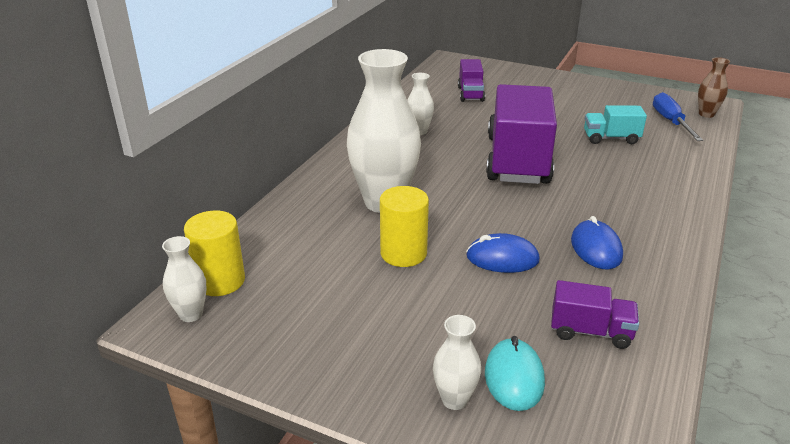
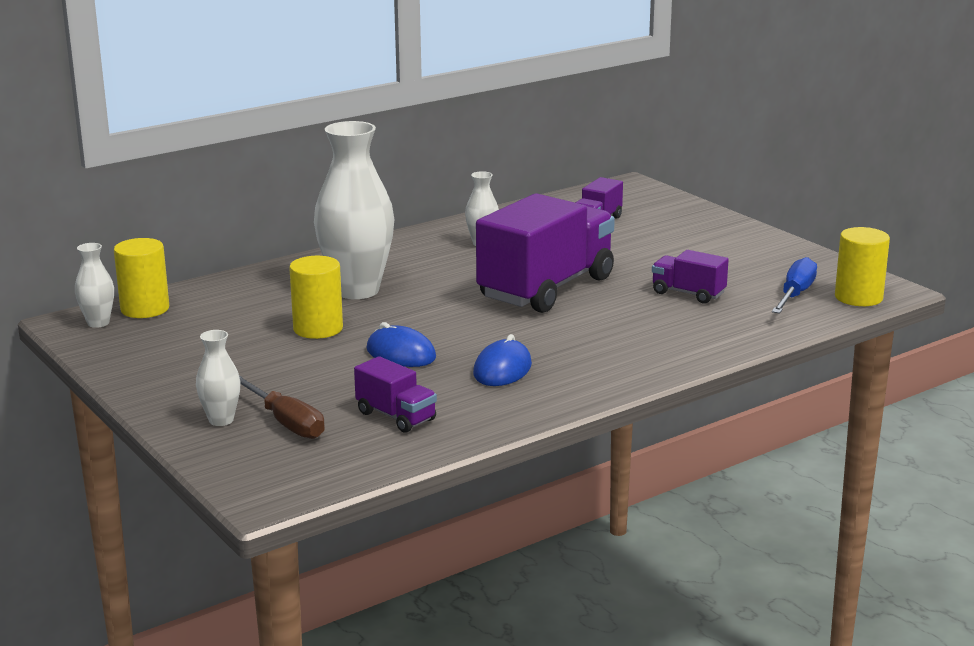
camera: 30 degrees right, 10 degrees down
turquoise mouse [485,336,545,411] -> brown screwdriver [239,376,325,439]
turquoise truck [584,105,647,144] -> purple truck [652,250,729,303]
brown vase [698,57,730,118] -> yellow cylinder [835,227,890,306]

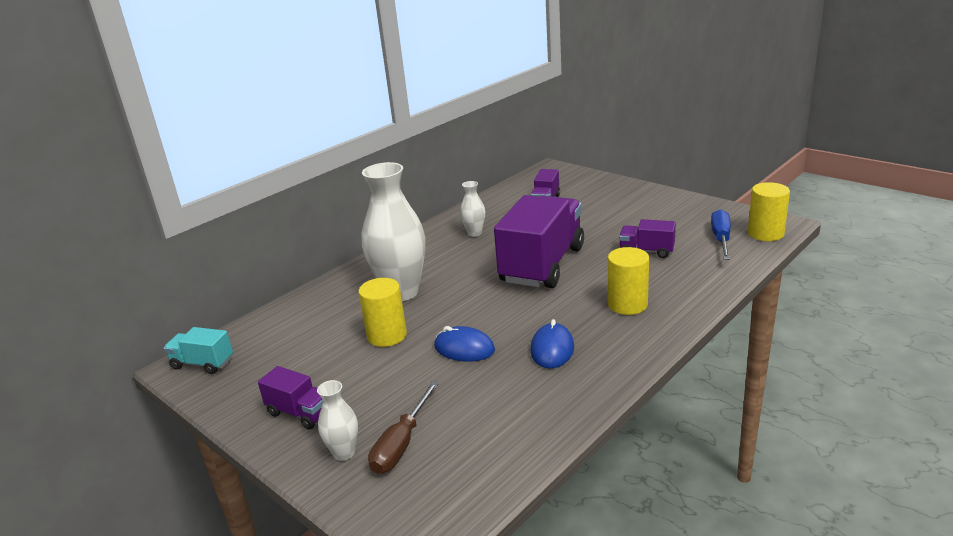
camera: 10 degrees left, 5 degrees up
white vase [75,243,114,328] -> turquoise truck [164,327,233,374]
yellow cylinder [114,238,169,318] -> yellow cylinder moved to [608,247,649,315]
brown screwdriver [239,376,325,439] -> brown screwdriver turned 75 degrees clockwise [368,381,439,474]
purple truck [354,356,437,433] -> purple truck moved to [258,366,323,430]

